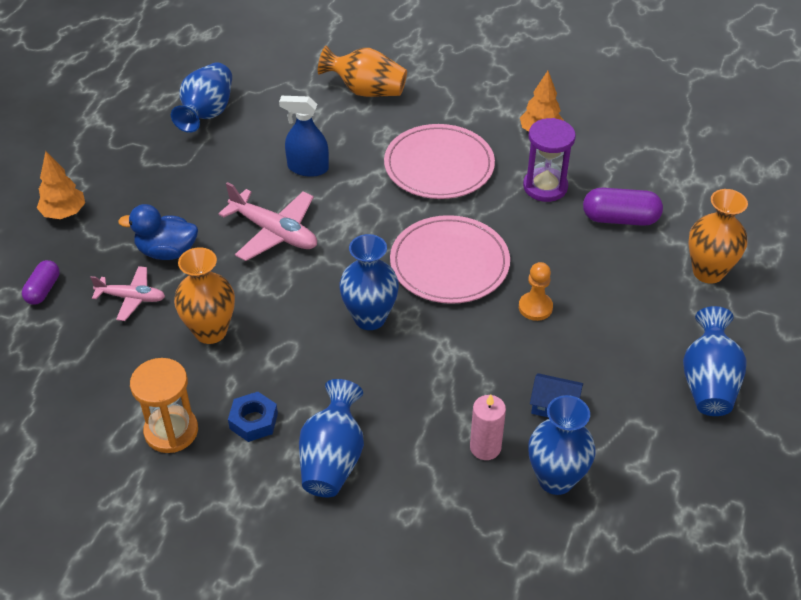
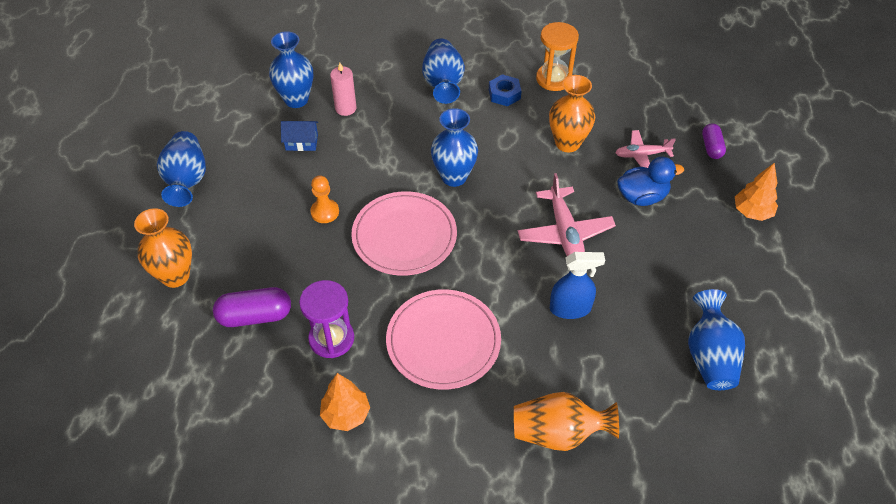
camera: 165 degrees right, 5 degrees up
pink plane [219,182,317,261] -> pink plane turned 120 degrees counterclockwise [518,173,616,256]

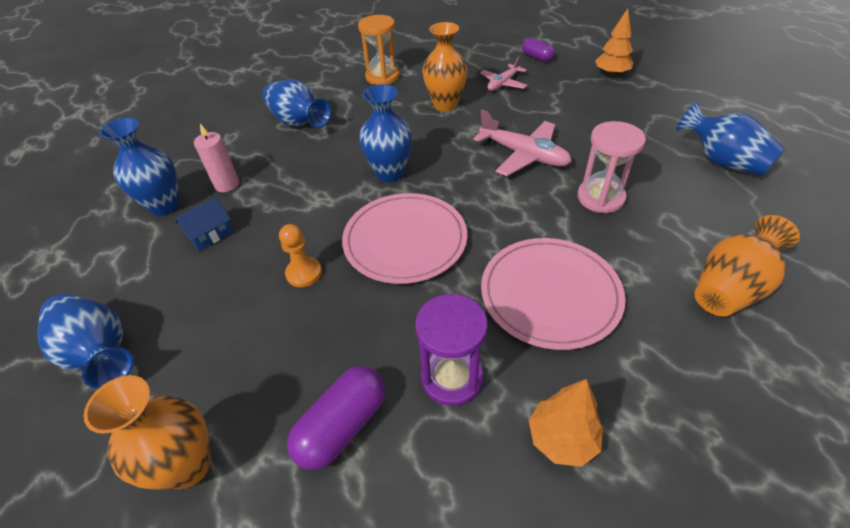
camera: 40 degrees left, 5 degrees down
blue nut [489,74,521,106] -> none
blue spray bottle [550,252,605,319] -> pink hourglass [577,121,646,213]
blue duck [617,157,684,206] -> none

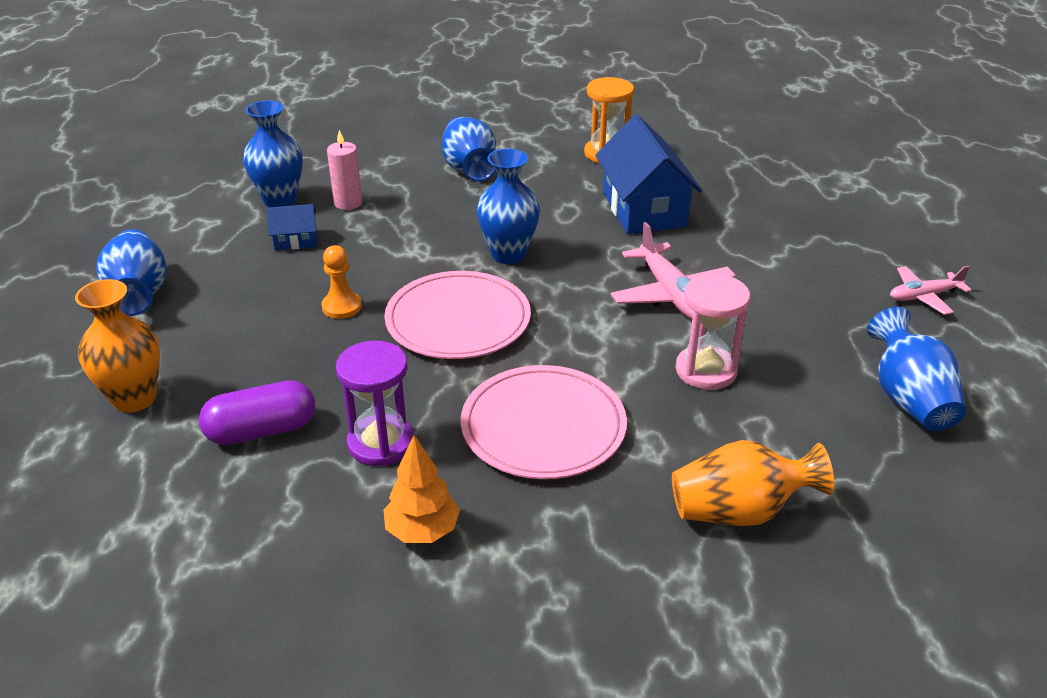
camera: 30 degrees right, 10 degrees down
orange vase [422,22,468,111] -> blue house [595,115,702,234]
pink plane [480,56,527,91] -> pink plane moved to [890,266,971,315]
purple capsule [522,38,555,62] -> none
orange tree [595,8,633,76] -> none

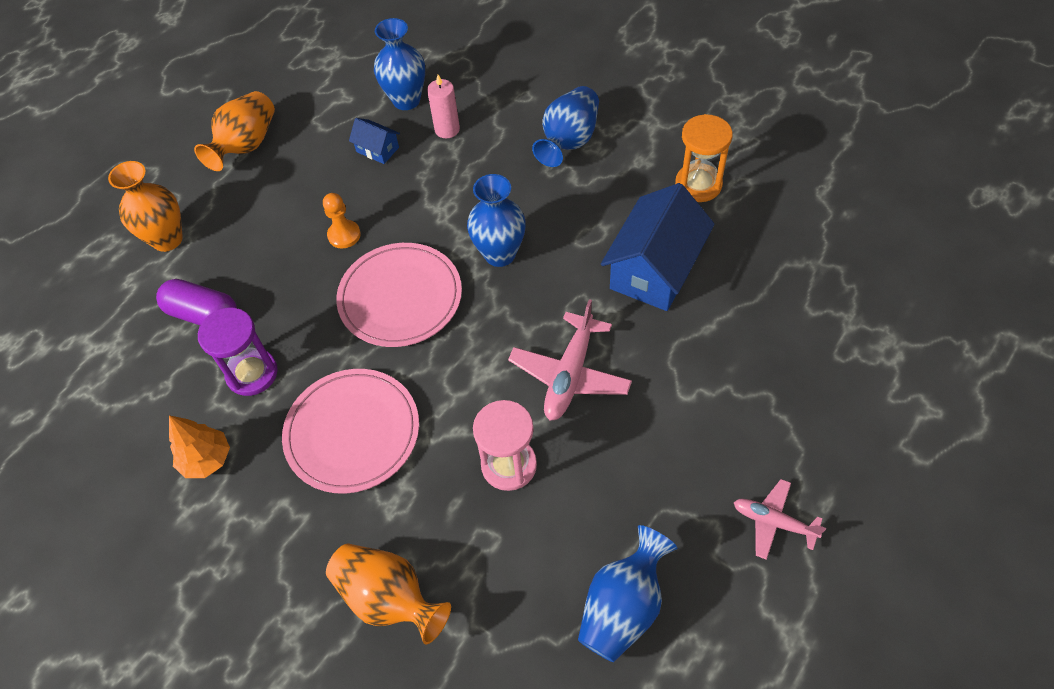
camera: 45 degrees right, 20 degrees up
blue vase [96,229,167,316] -> orange vase [194,91,275,171]

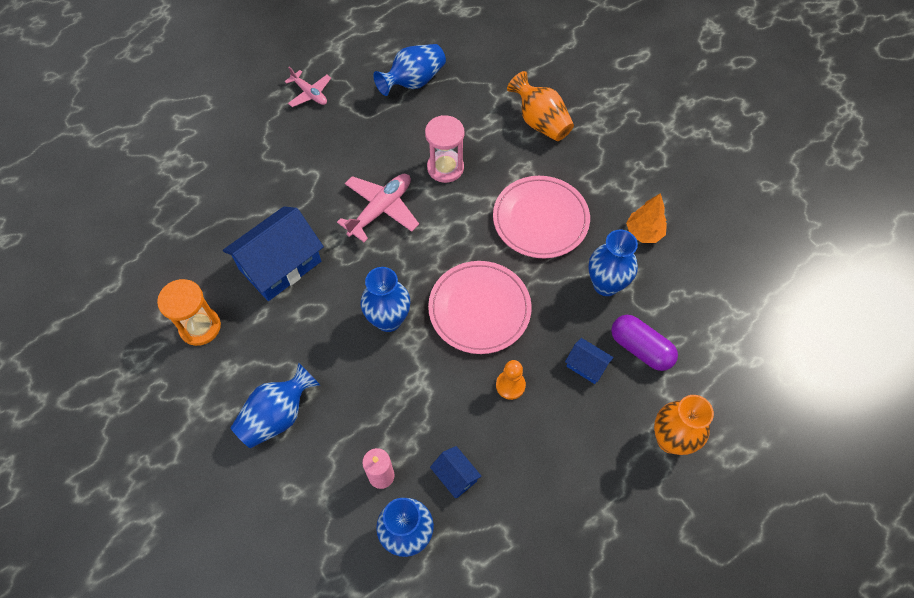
camera: 165 degrees left, 5 degrees up
orange vase [194,91,275,171] -> none
purple hourglass [198,308,278,396] -> blue vase [588,230,638,296]
none -> blue house [565,338,614,384]

